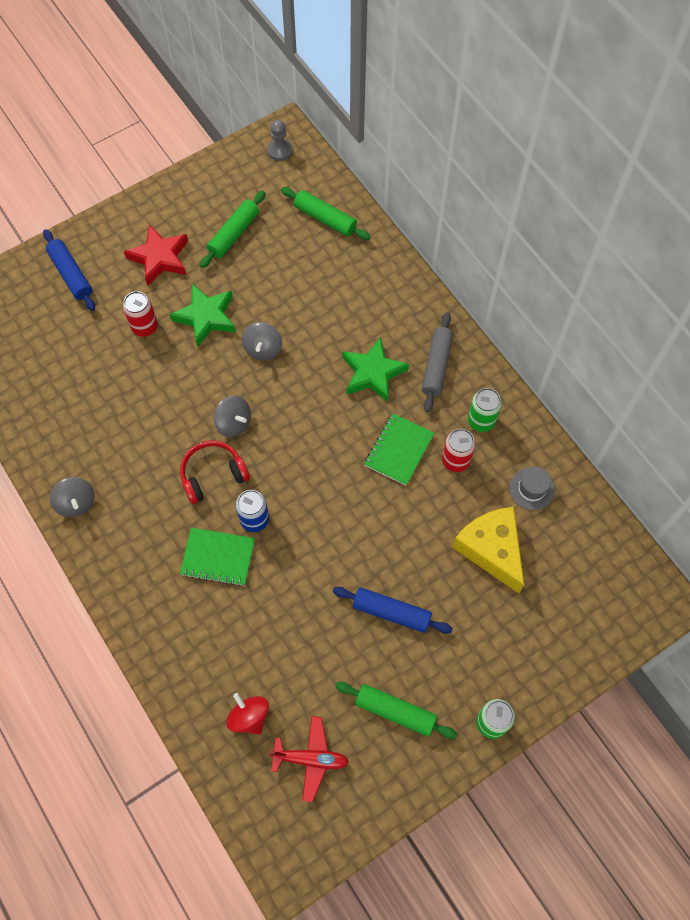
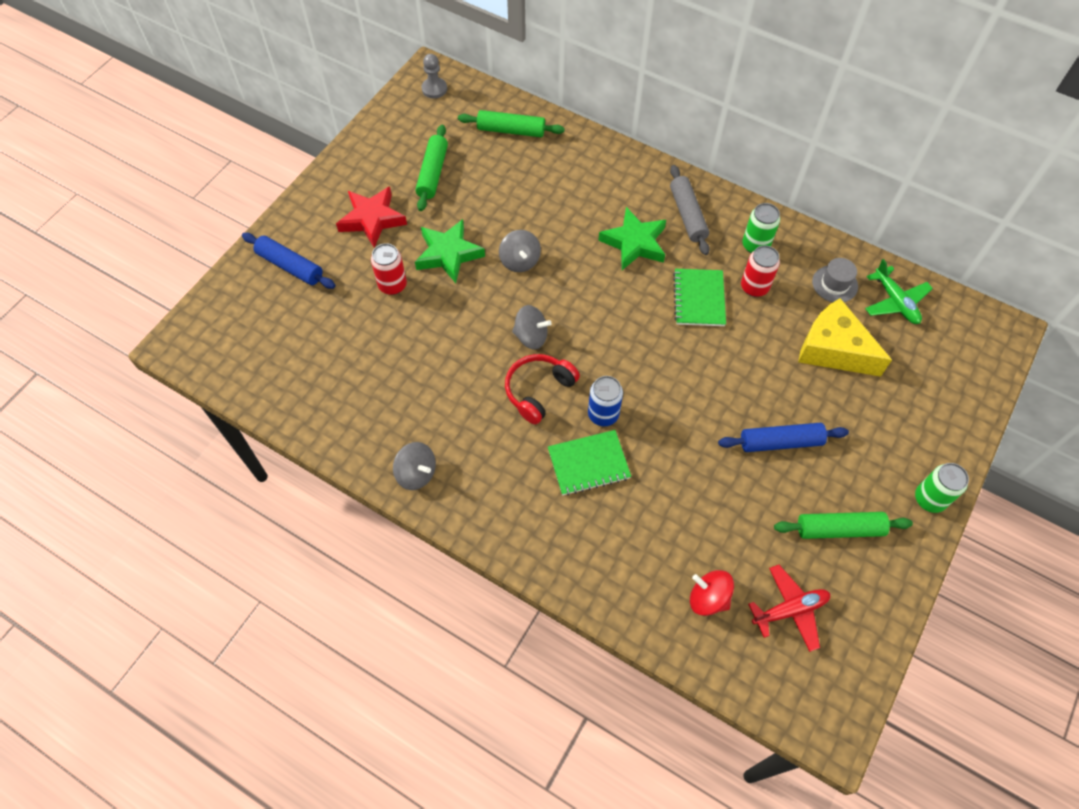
camera: 25 degrees left, 5 degrees down
none -> green plane [865,259,933,324]

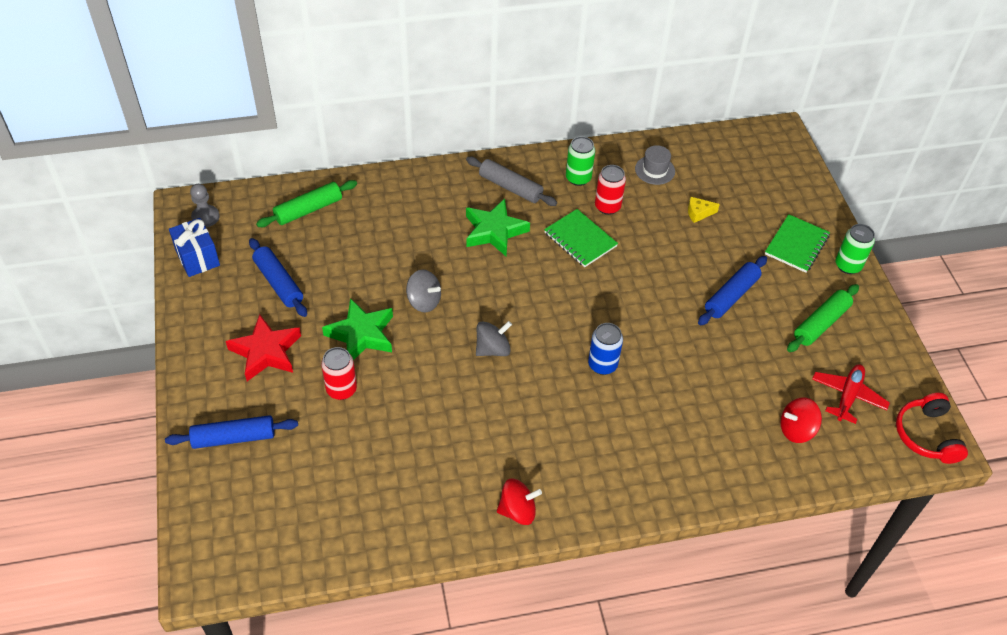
camera: 45 degrees left, 10 degrees down
grey spinning top [393,442,436,490] -> red spinning top [497,479,542,525]
green rolling pin [415,125,448,211] -> blue rolling pin [249,238,307,317]
red headphones [505,354,580,424] -> red headphones moved to [896,393,968,464]
green notebook [548,430,631,496] -> green notebook moved to [765,214,830,273]
yellow cheese [798,298,892,377] -> yellow cheese [688,197,720,223], size x0.42
green plane [865,259,933,324] -> none
none -> blue gift [169,218,220,277]

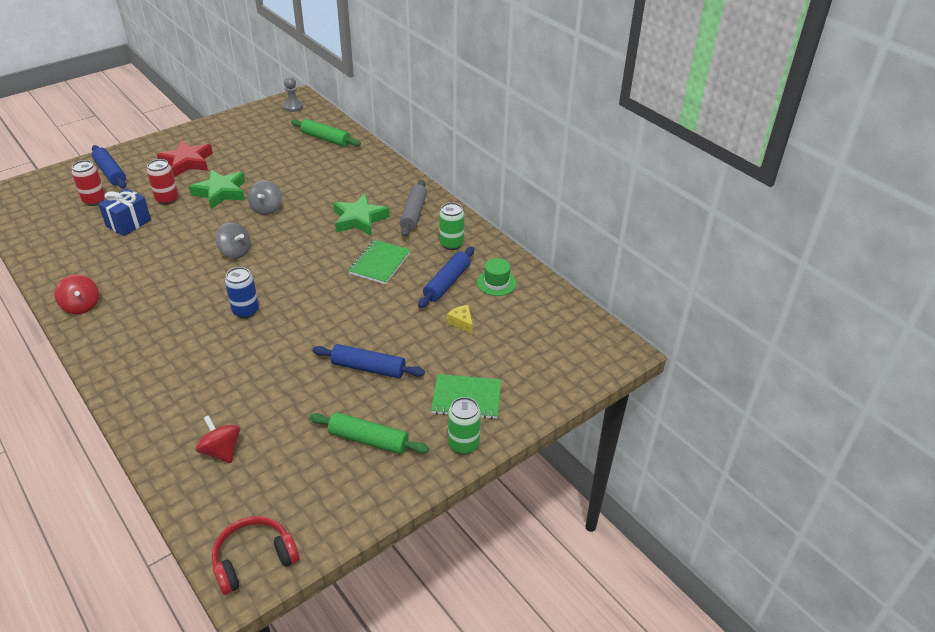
camera: 65 degrees right, 10 degrees down
blue gift [169,218,220,277] -> blue gift moved to [98,188,151,236]
blue rolling pin [249,238,307,317] -> blue rolling pin moved to [418,247,474,308]
red can [595,165,626,215] -> red can moved to [72,160,105,206]
grey hat [635,145,675,185] -> green hat [477,258,517,296]
red plane [812,364,890,424] -> none

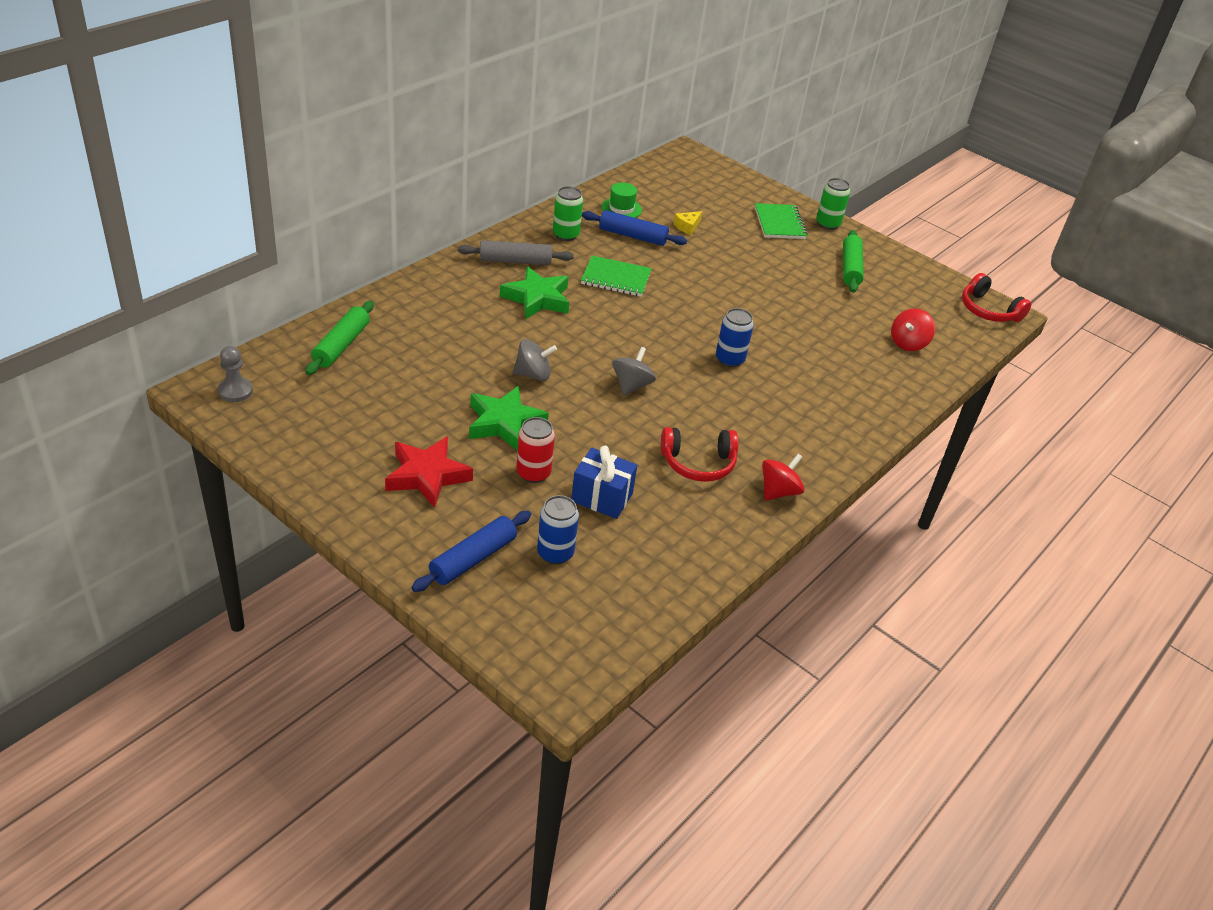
camera: 105 degrees left, 0 degrees up
red can [72,160,105,206] -> blue can [537,495,579,564]
blue rolling pin [312,344,425,378] -> none
none -> red headphones [661,427,739,482]

